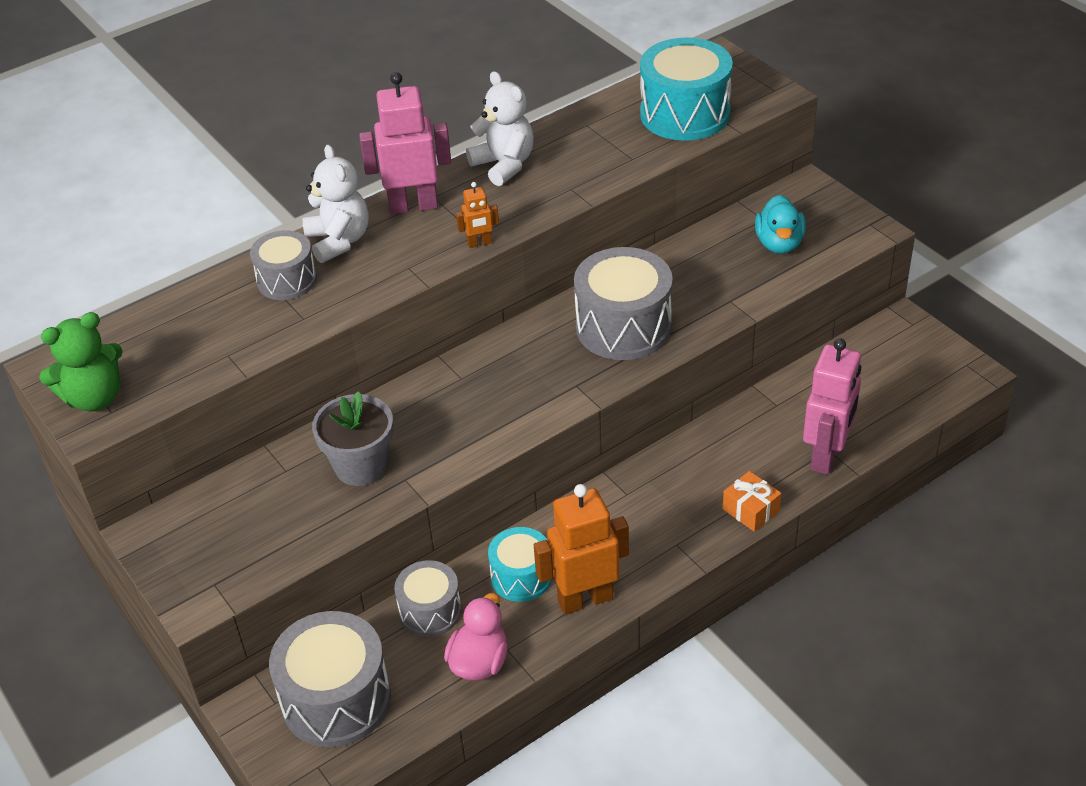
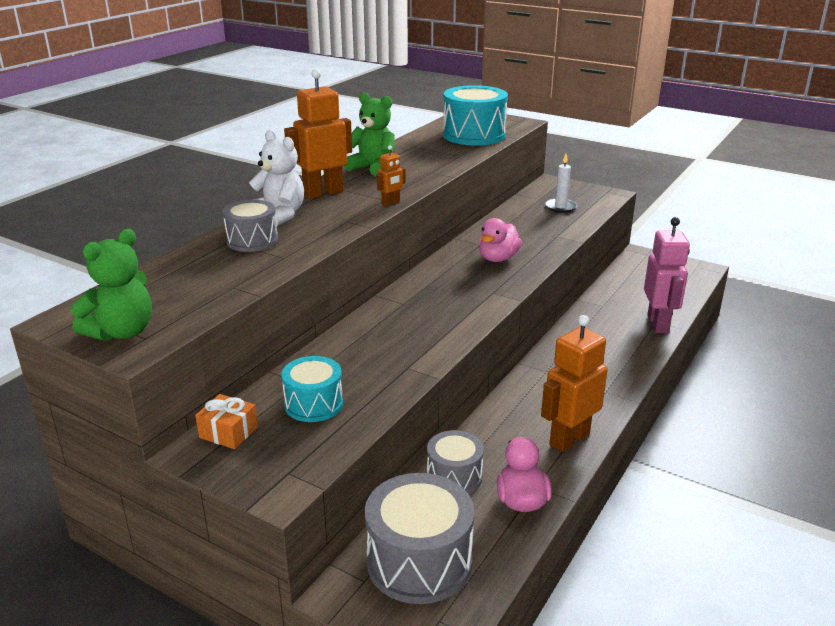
camera: 25 degrees left, 15 degrees down
grey flower pot [312,391,393,486] -> none
pink robot [359,72,451,215] -> orange robot [284,69,352,199]
white teddy bear [466,71,534,186] -> green teddy bear [344,92,395,177]
turquoise drum [488,527,552,602] -> turquoise drum moved to [282,356,343,422]
grey drum [574,247,673,360] -> pink duck [479,218,522,262]
orange gift [723,471,781,532] -> orange gift moved to [195,394,258,449]
turquoise duck [755,195,806,254] -> white candle [545,154,577,213]

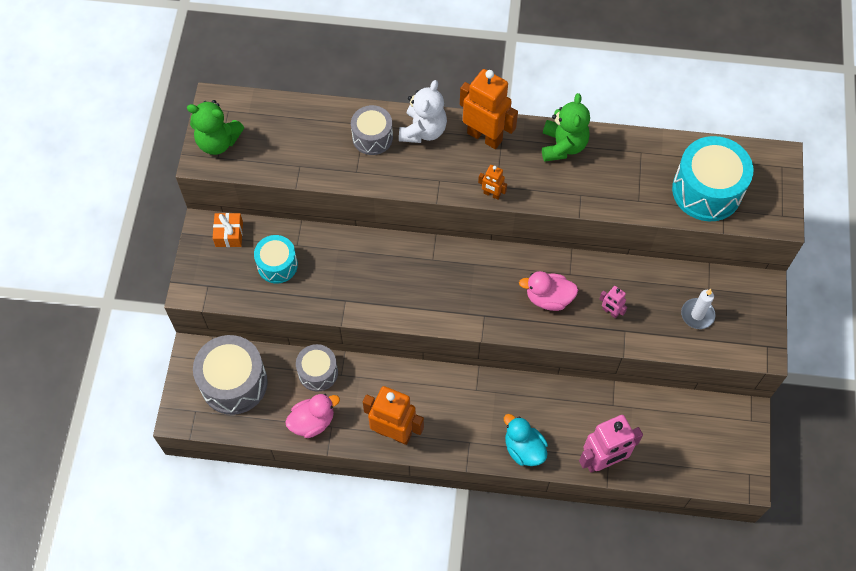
camera: 65 degrees right, 35 degrees up
none -> turquoise duck [504,414,548,466]
none -> pink robot [599,286,627,318]

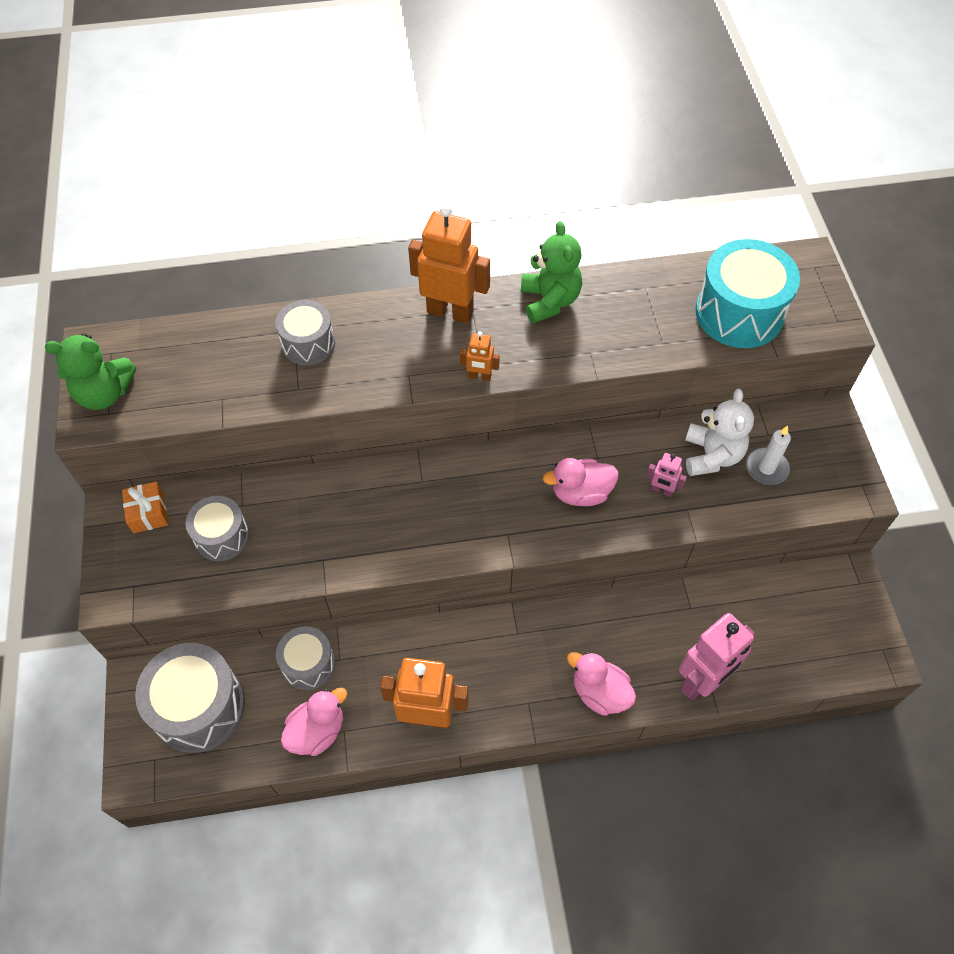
camera: 15 degrees left, 5 degrees down
turquoise drum [254,235,298,284] -> grey drum [186,496,249,561]
white teddy bear [399,80,447,143] -> white teddy bear moved to [685,389,754,476]
turquoise duck [504,414,548,466] -> pink duck [567,652,636,716]

